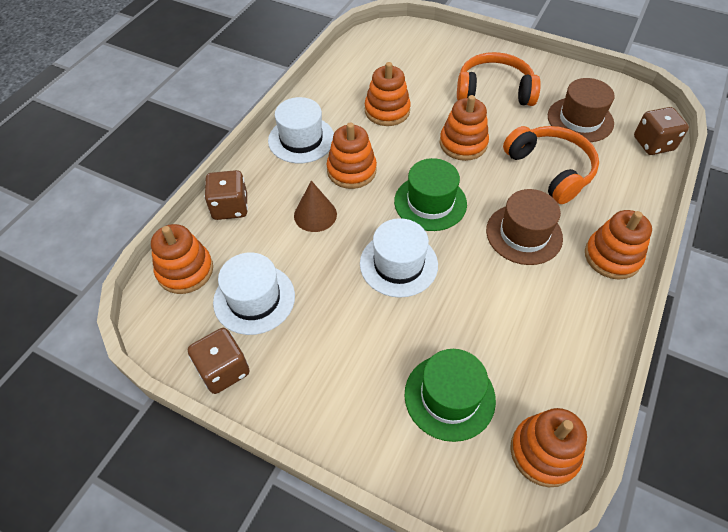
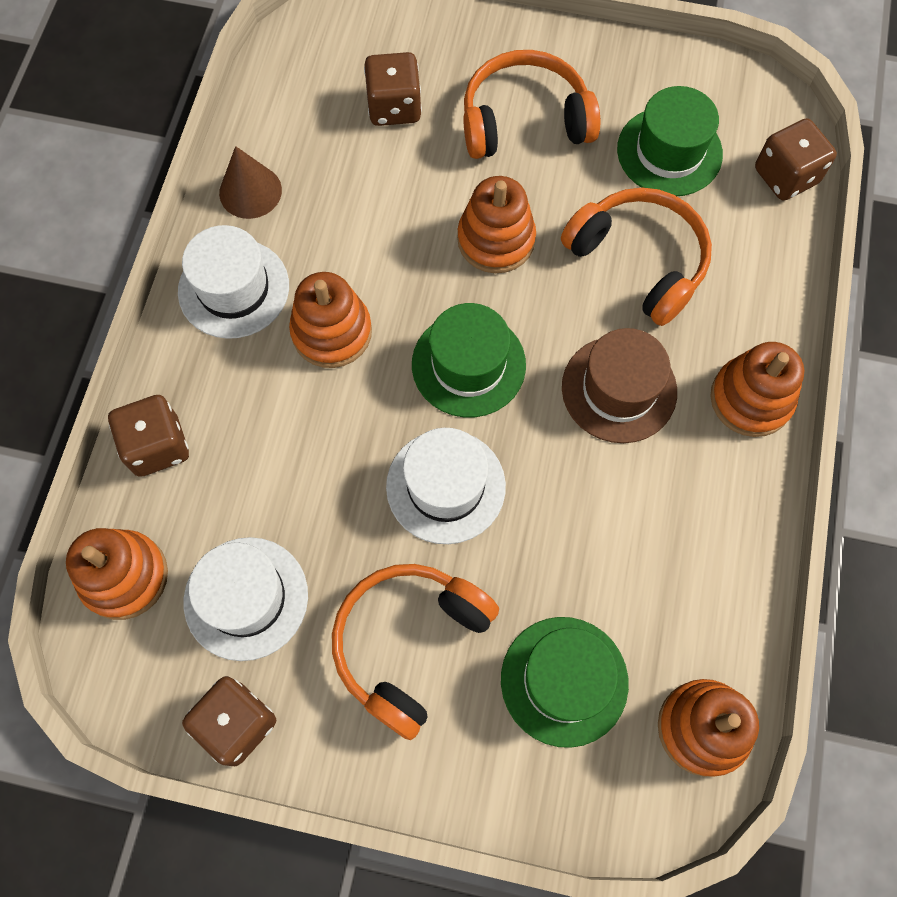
camera: 15 degrees left, 15 degrees up
brown cone [294,181,337,232] -> brown cone moved to [219,146,282,219]
orange stacking toy [365,62,411,126] -> none
brown hat [548,78,615,142] -> green hat [617,86,723,196]
none -> orange headphones [332,564,499,740]
none -> brown dice [364,52,422,126]

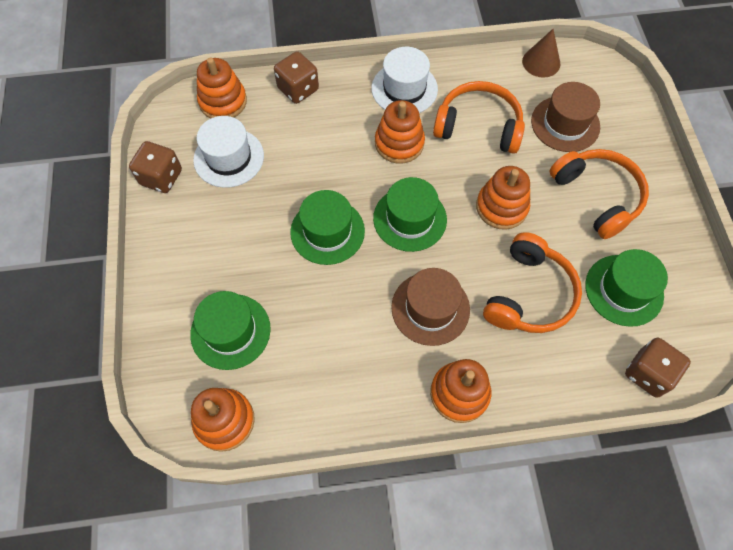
camera: 70 degrees right, 5 degrees down
brown cone [219,146,282,219] -> brown cone moved to [522,29,560,77]
orange headphones [332,564,499,740] -> orange headphones moved to [433,81,525,154]
brown dice [364,52,422,126] -> brown hat [531,82,600,152]
white hat [386,428,506,544] -> green hat [290,190,365,265]

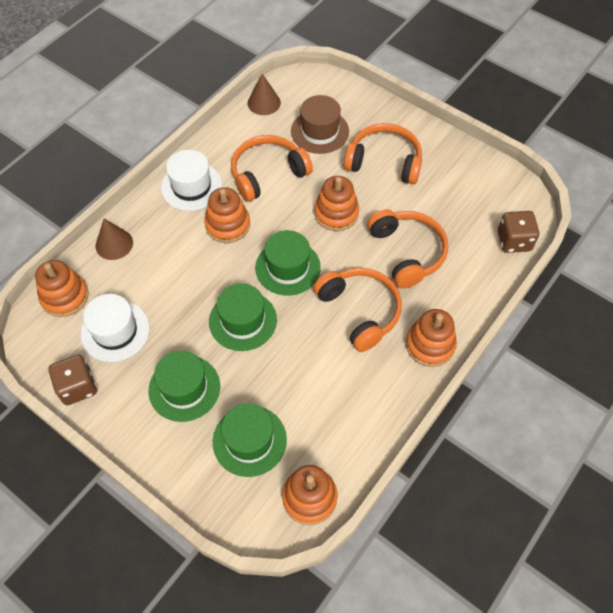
camera: 45 degrees left, 5 degrees down
brown dice [274,51,319,104] -> brown cone [96,219,133,260]
brown hat [391,268,470,346] -> orange headphones [313,268,402,352]
green hat [585,249,668,327] -> green hat moved to [149,351,220,422]

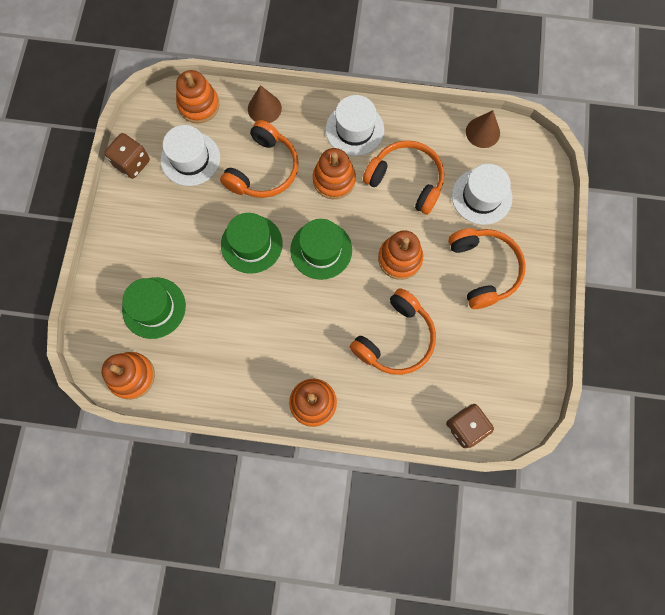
camera: 60 degrees right, 15 degrees up
green hat [149,351,220,422] -> none
brown hat [291,95,349,154] -> white hat [452,164,512,225]
orange headphones [313,268,402,352] -> orange headphones moved to [220,120,299,198]

